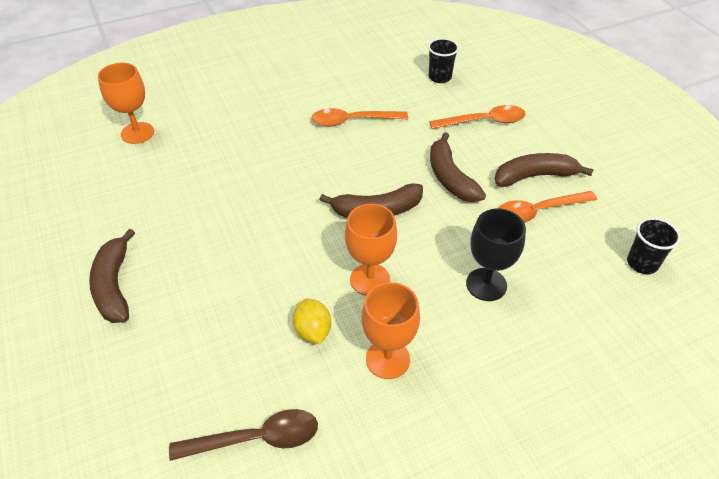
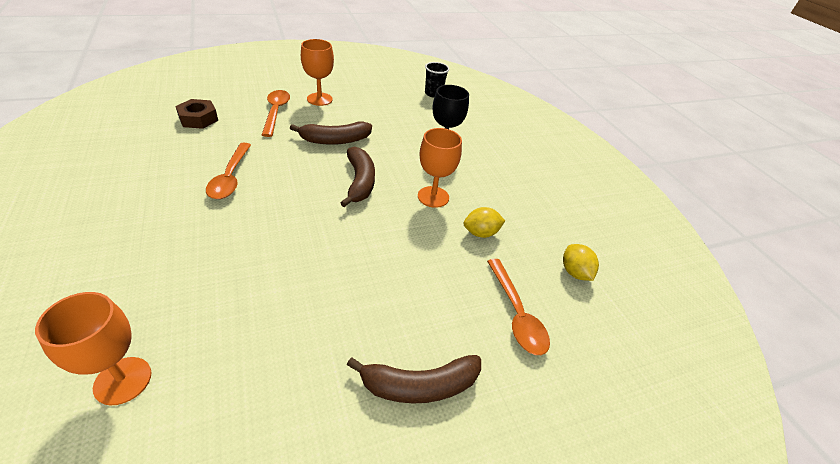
camera: 90 degrees left, 5 degrees down
brown spoon [169,409,318,461] -> yellow lemon [563,244,599,281]
orange goblet [362,282,420,379] -> orange goblet moved to [301,39,334,106]
black cup [428,38,459,83] -> brown nut [175,99,218,129]
brown banana [495,153,594,187] -> none
orange spoon [498,191,597,223] -> orange spoon moved to [487,259,550,355]

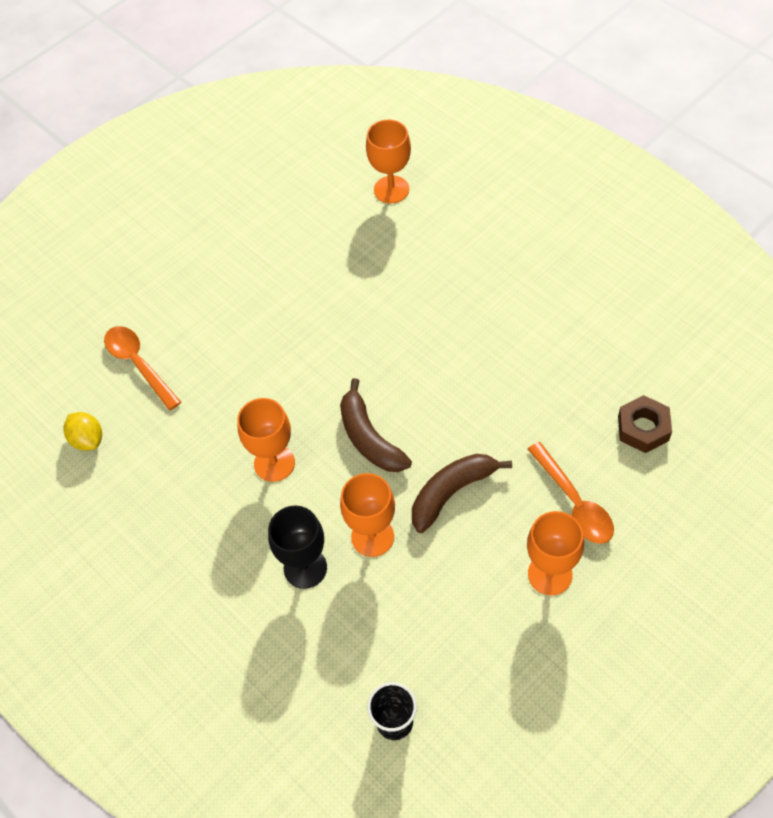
camera: 165 degrees right, 15 degrees up
orange spoon [206,143,251,199] -> none
brown banana [347,355,481,404] -> none
yellow lemon [464,207,505,238] -> none
none -> orange goblet [340,473,395,557]

